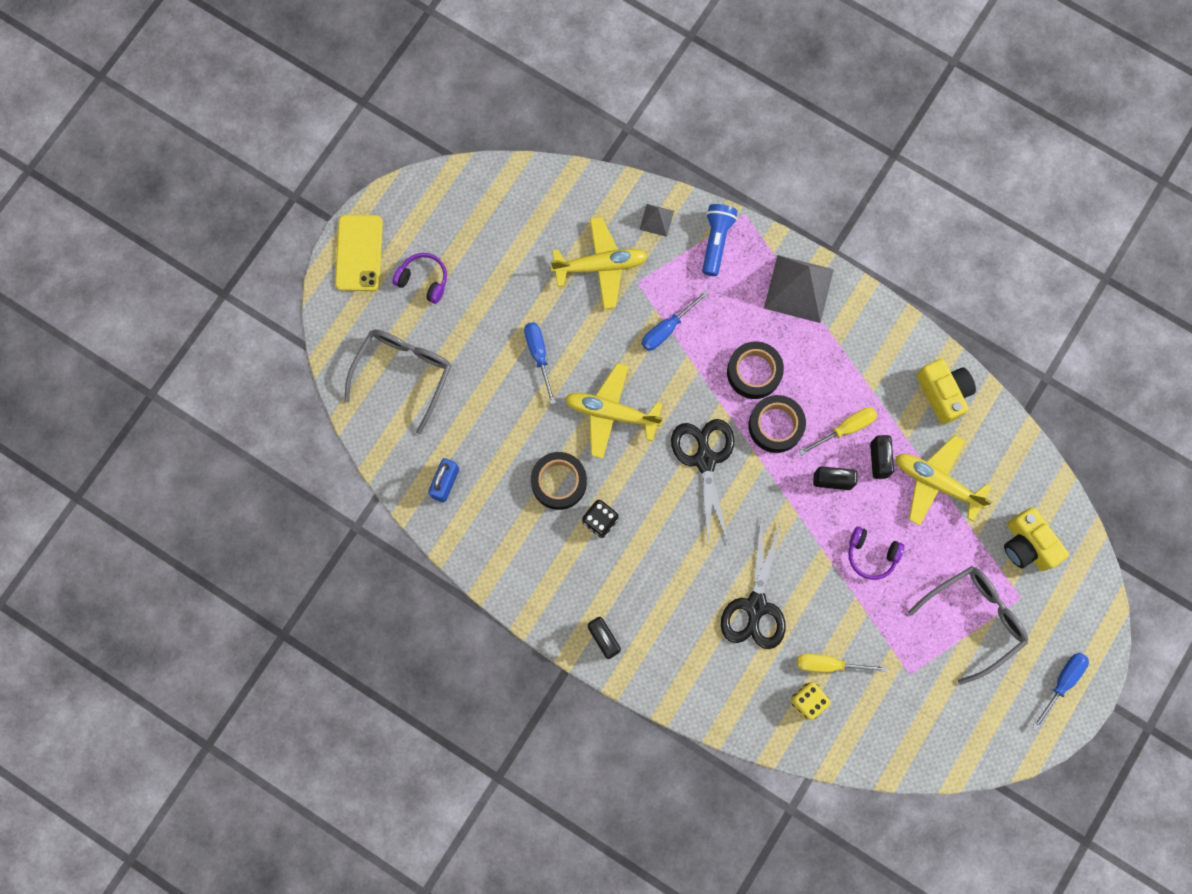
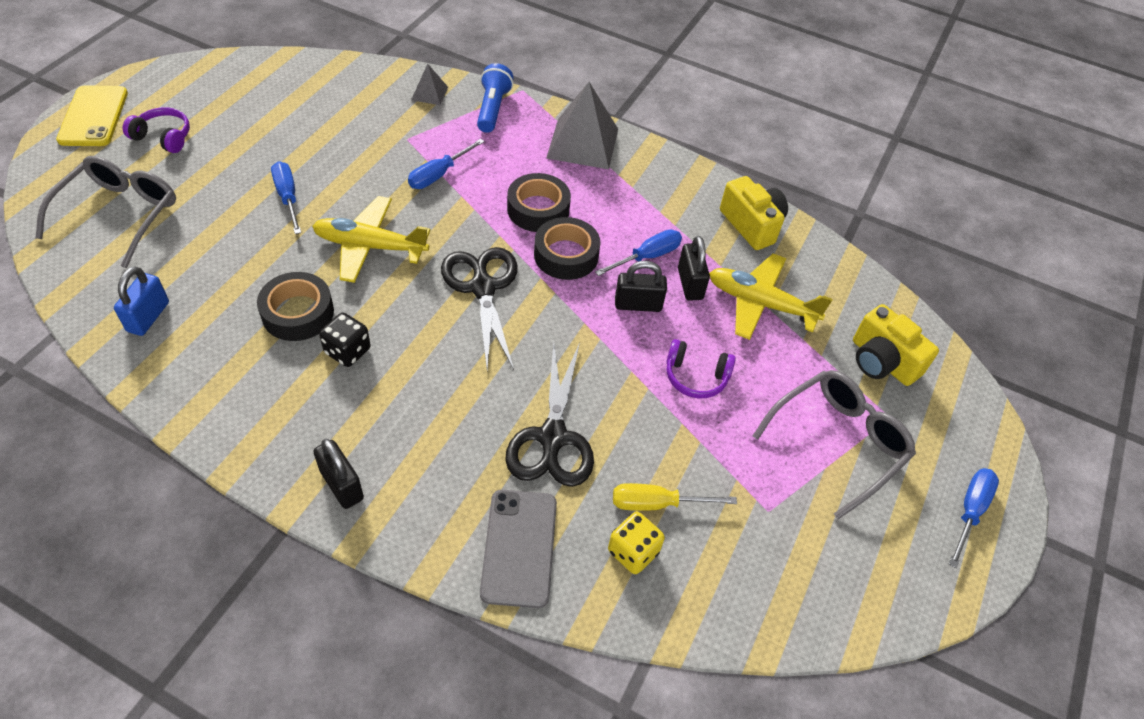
camera: 10 degrees left, 25 degrees down
yellow plane [550,217,648,309] -> none
yellow screwdriver [799,407,877,455] -> blue screwdriver [595,229,682,276]
none -> grey phone [480,490,557,608]

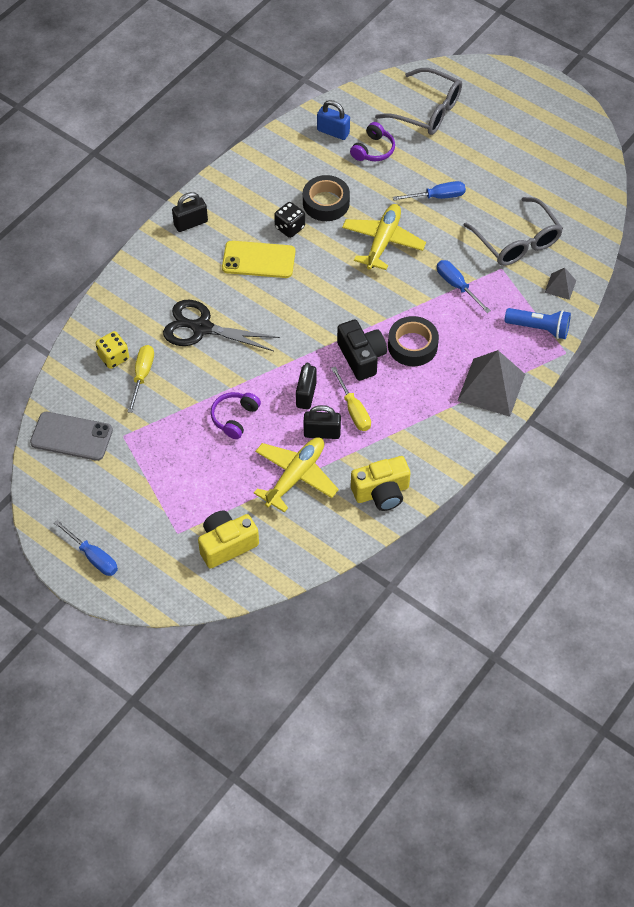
camera: 105 degrees right, 5 degrees up
yellow phone [56,85,128,146] -> yellow phone moved to [222,241,295,278]
purple headphones [123,107,190,153] -> purple headphones moved to [350,122,395,161]
black scissors [441,247,517,370] -> none
grey phone [480,490,557,608] -> grey phone moved to [30,412,113,461]
black tape [534,217,600,280] -> black camera [337,319,387,381]
blue screwdriver [595,229,682,276] -> yellow screwdriver [331,366,371,431]
grey glasses [753,370,916,519] -> grey glasses moved to [464,197,563,266]

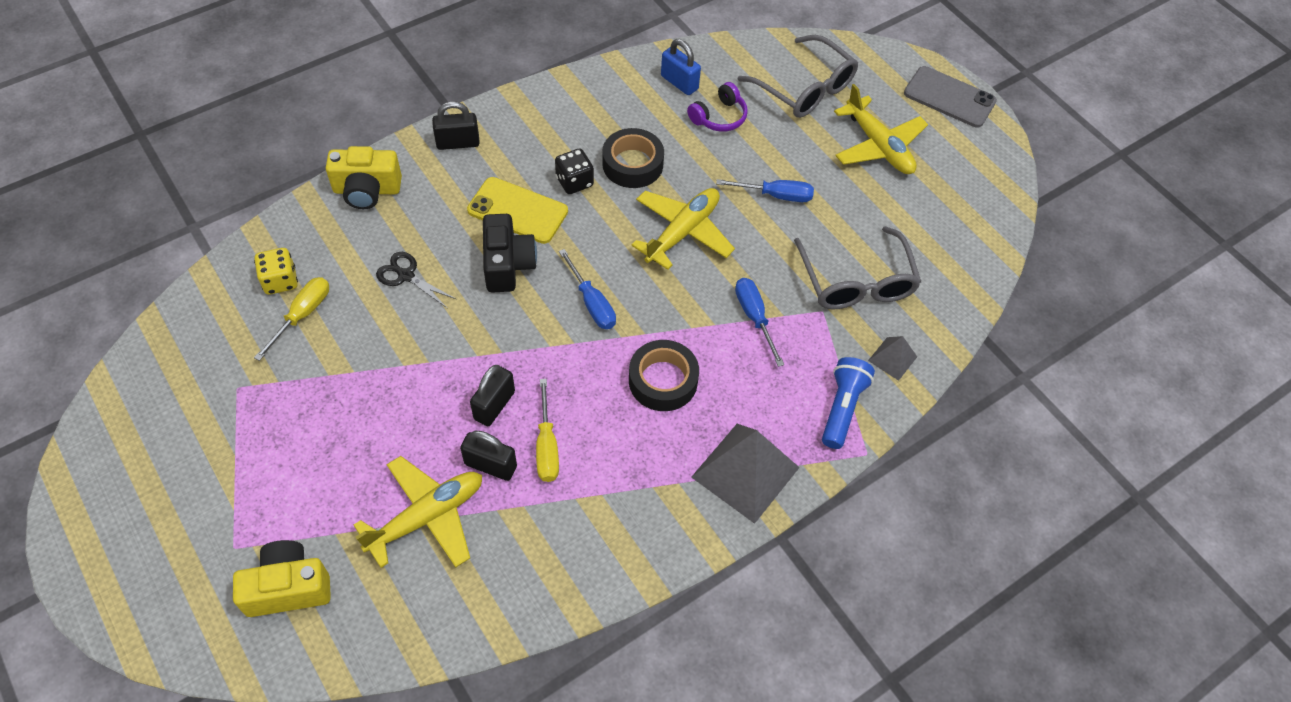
camera: 15 degrees right, 0 degrees up
grey phone [30,412,113,461] -> grey phone moved to [904,66,997,128]
blue screwdriver [54,520,118,576] -> blue screwdriver moved to [559,249,616,329]
black scissors [163,300,280,351] -> black scissors [376,252,456,308], size x0.57
purple headphones [211,392,261,439] -> none
black camera [337,319,387,381] -> black camera moved to [483,214,537,293]
yellow camera [351,456,411,511] -> yellow camera moved to [326,146,402,209]
blue flashlight [504,308,571,339] -> blue flashlight turned 105 degrees counterclockwise [822,357,875,449]
none -> yellow plane [834,84,928,174]

